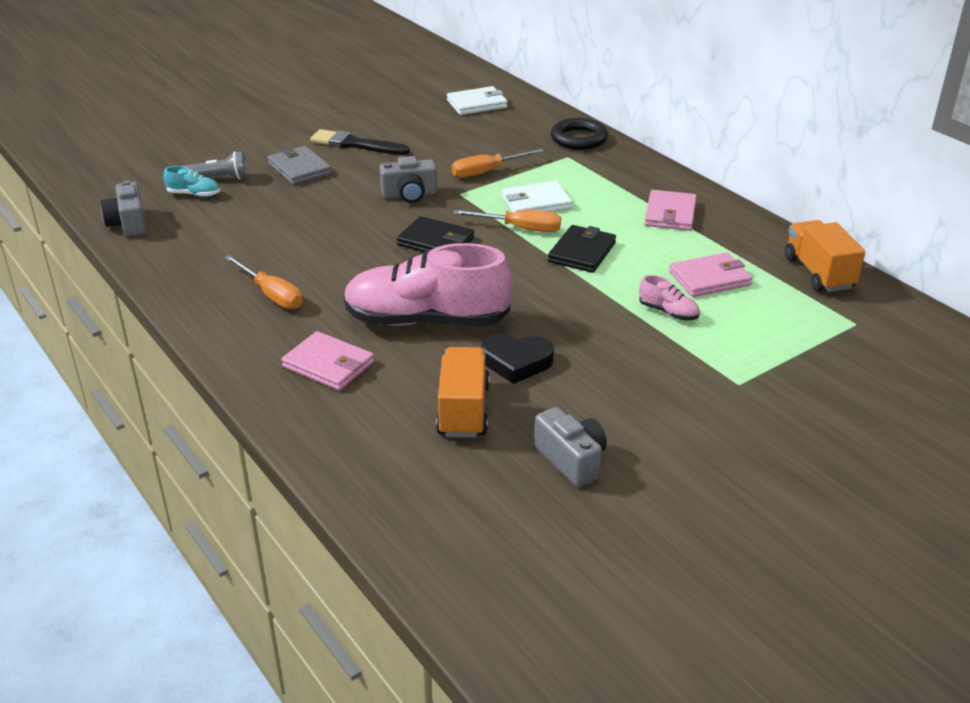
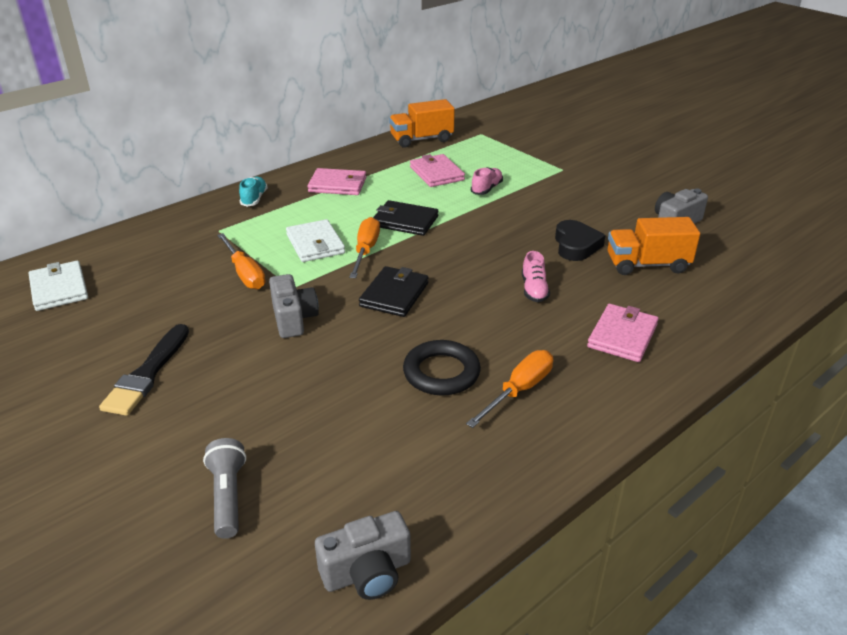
camera: 95 degrees left, 0 degrees up
turquoise shoe [163,166,220,197] -> turquoise shoe moved to [239,177,268,207]
grey wallet [267,146,332,185] -> none
pink shoe [343,243,512,326] -> pink shoe [522,251,550,302], size x0.40
black ring [551,118,608,150] -> black ring moved to [403,340,481,395]

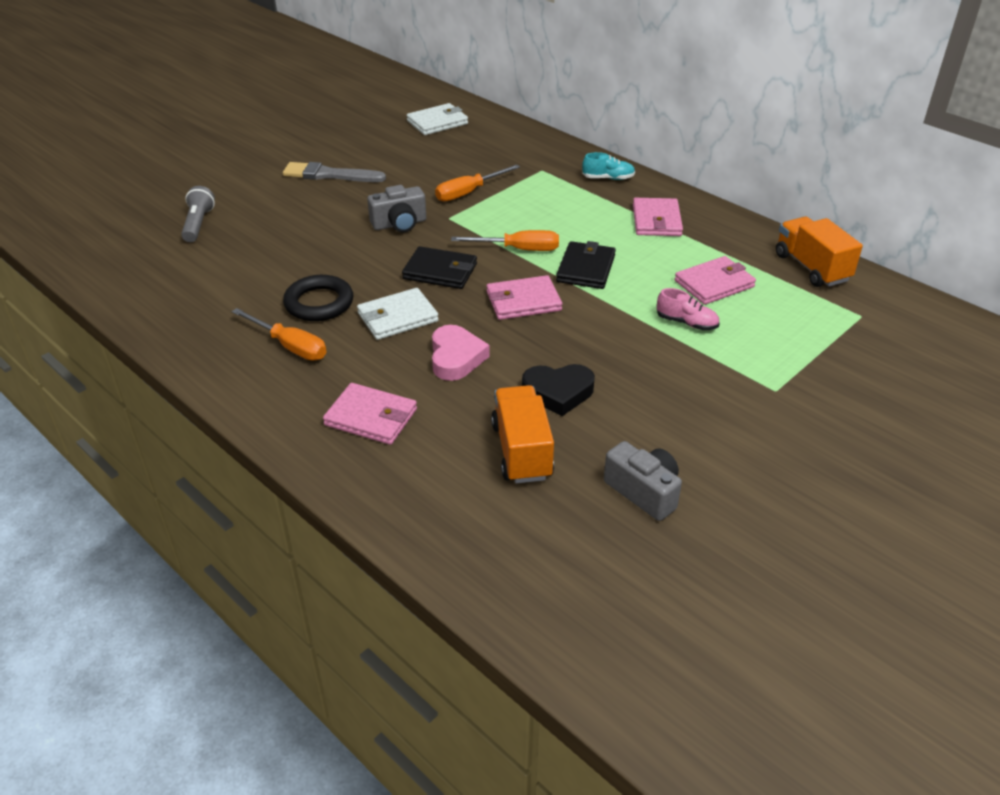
camera: 85 degrees right, 5 degrees up
black brush [99,324,189,416] -> grey brush [283,162,386,182]
grey flashlight [203,438,246,539] -> grey flashlight turned 75 degrees counterclockwise [181,186,215,242]
white wallet [286,219,345,262] -> white wallet moved to [357,288,439,340]
grey camera [315,511,411,600] -> none
pink shoe [522,251,550,302] -> pink heart [432,325,489,381]
none -> pink wallet [487,275,562,320]

